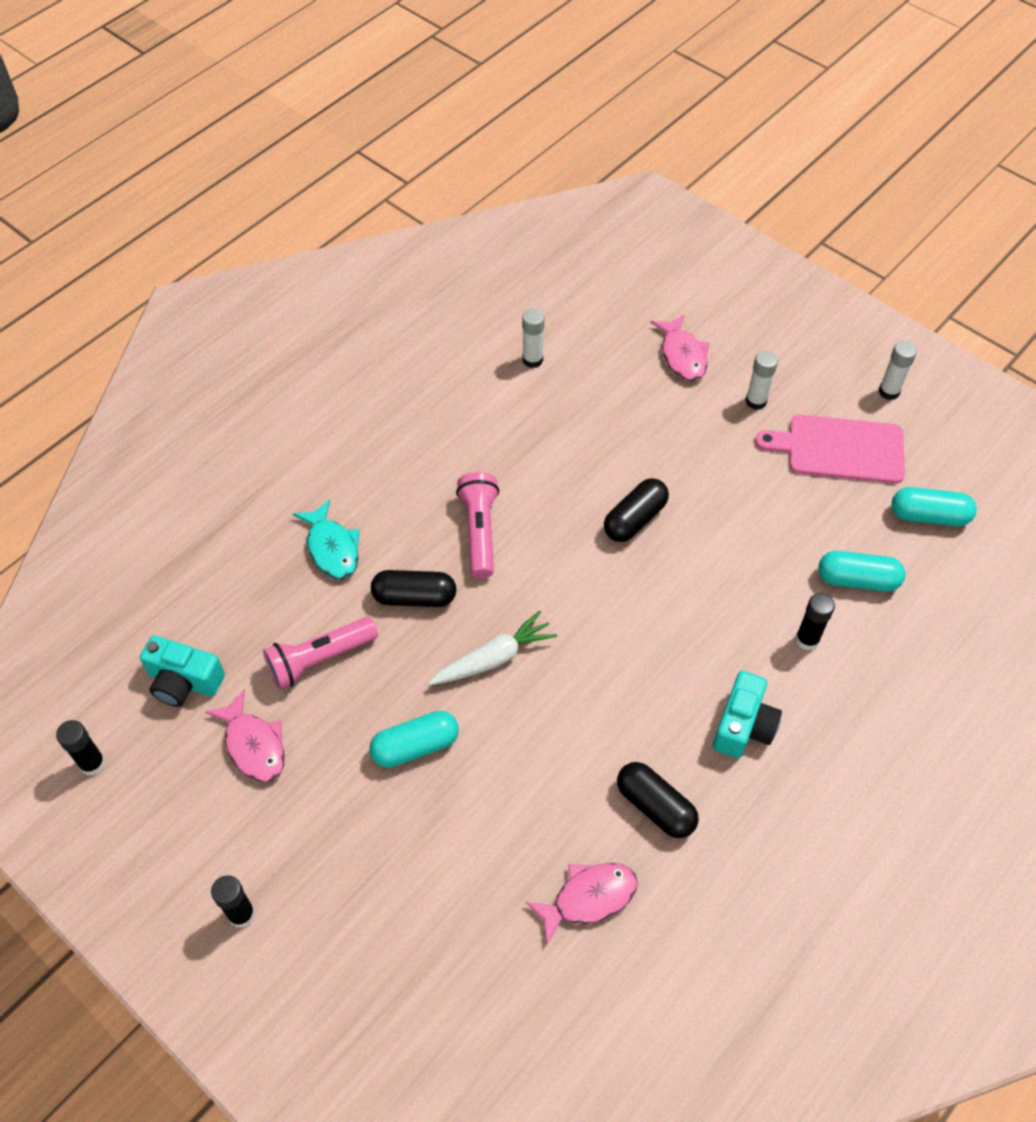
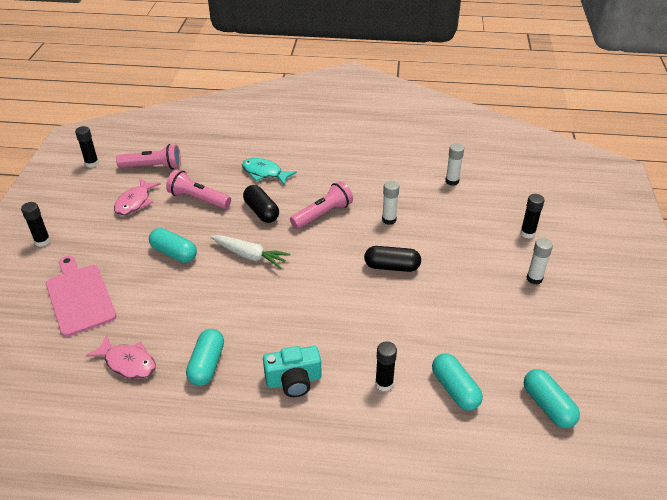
camera: 55 degrees right, 15 degrees down
turquoise camera [140,635,225,707] -> pink flashlight [116,144,181,169]
turquoise fish [293,499,360,579] -> turquoise fish turned 90 degrees clockwise [242,158,297,185]
black capsule [617,762,699,838] -> turquoise capsule [186,329,224,386]
pink fish [650,314,710,381] -> black glue stick [520,194,545,239]
pink cutting board [755,415,905,484] -> pink cutting board moved to [46,256,117,337]
white glue stick [879,341,917,400] -> white glue stick moved to [382,181,399,225]

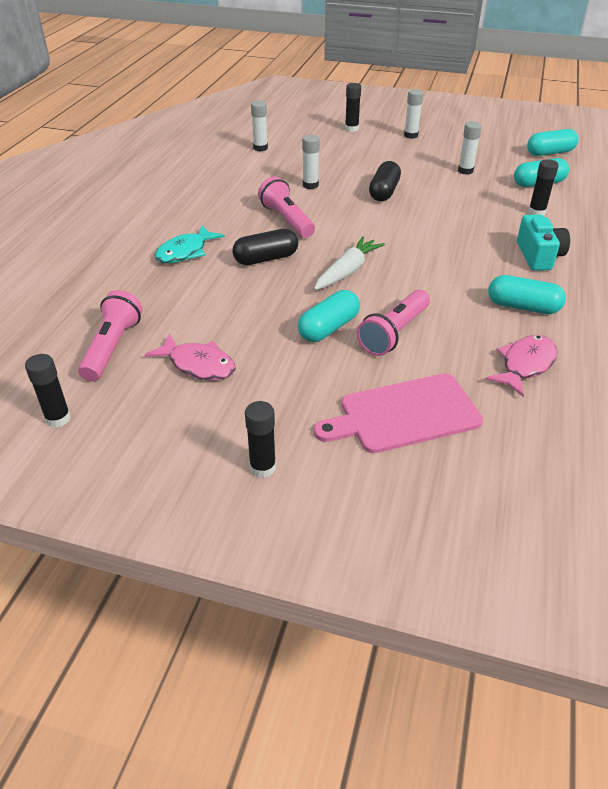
camera: 80 degrees left, 0 degrees up
pink flashlight [166,170,231,209] -> pink flashlight moved to [357,290,430,356]
none -> white glue stick [458,121,482,175]

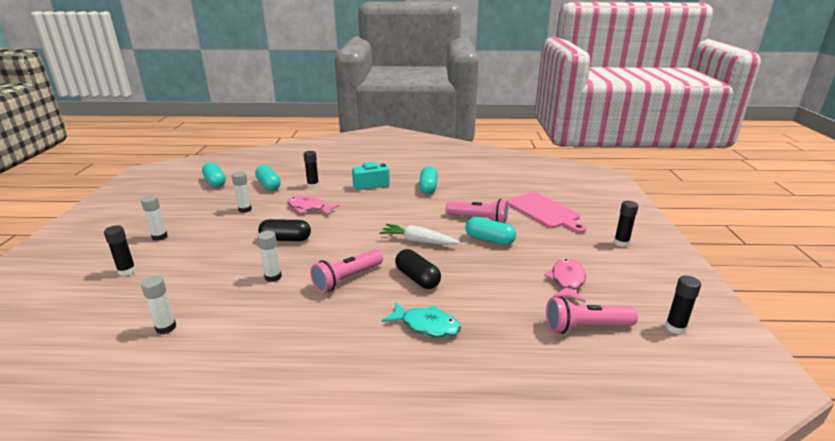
camera: 105 degrees left, 15 degrees down
pink fish [485,335,558,397] -> pink fish moved to [287,196,339,215]

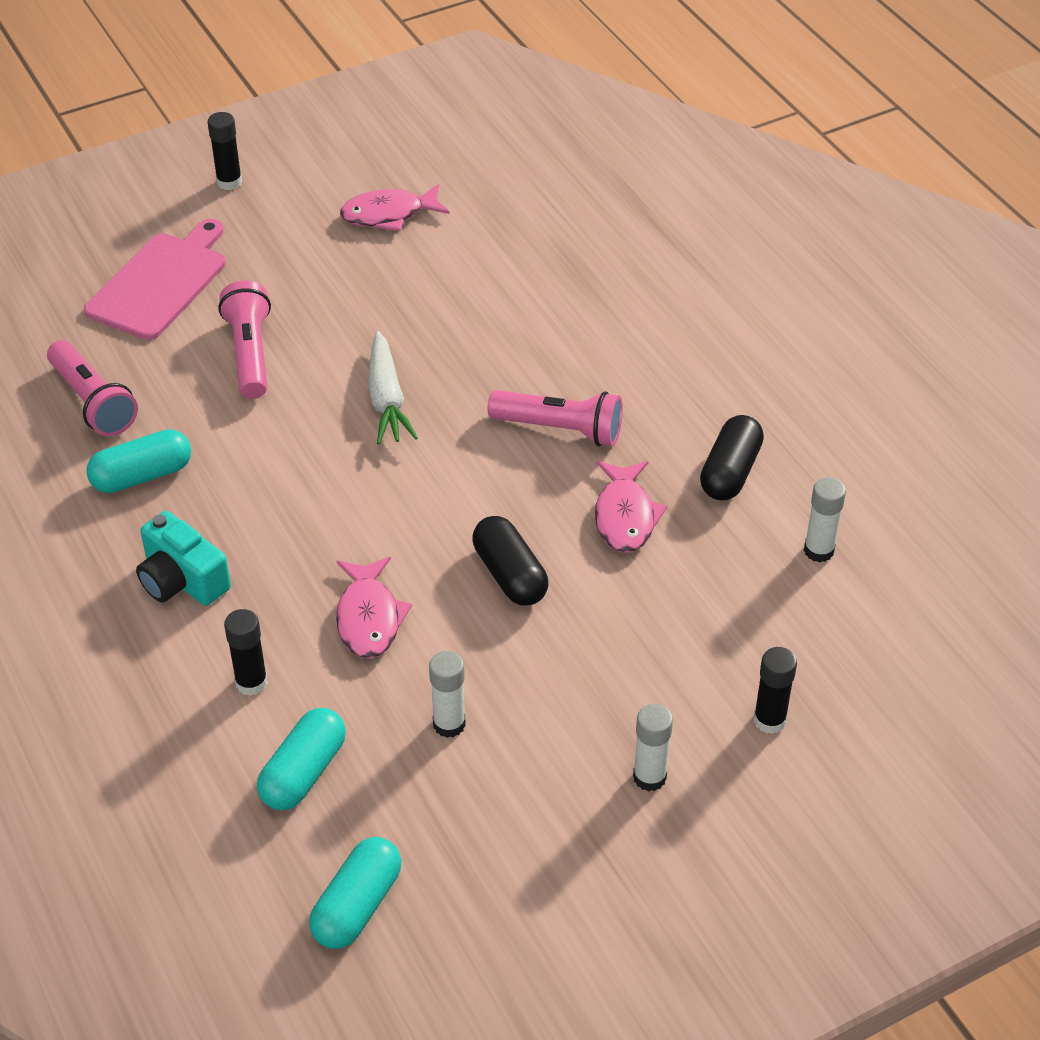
camera: 120 degrees left, 20 degrees up
white glue stick [257,231,282,282] -> pink fish [595,461,667,553]
turquoise fish [381,302,461,338] -> none
black capsule [395,249,441,289] -> black capsule moved to [700,415,764,500]
turquoise capsule [465,217,516,245] -> none
pink flashlight [546,297,638,334] -> pink flashlight moved to [47,340,138,436]
black glue stick [665,276,701,334] -> none

